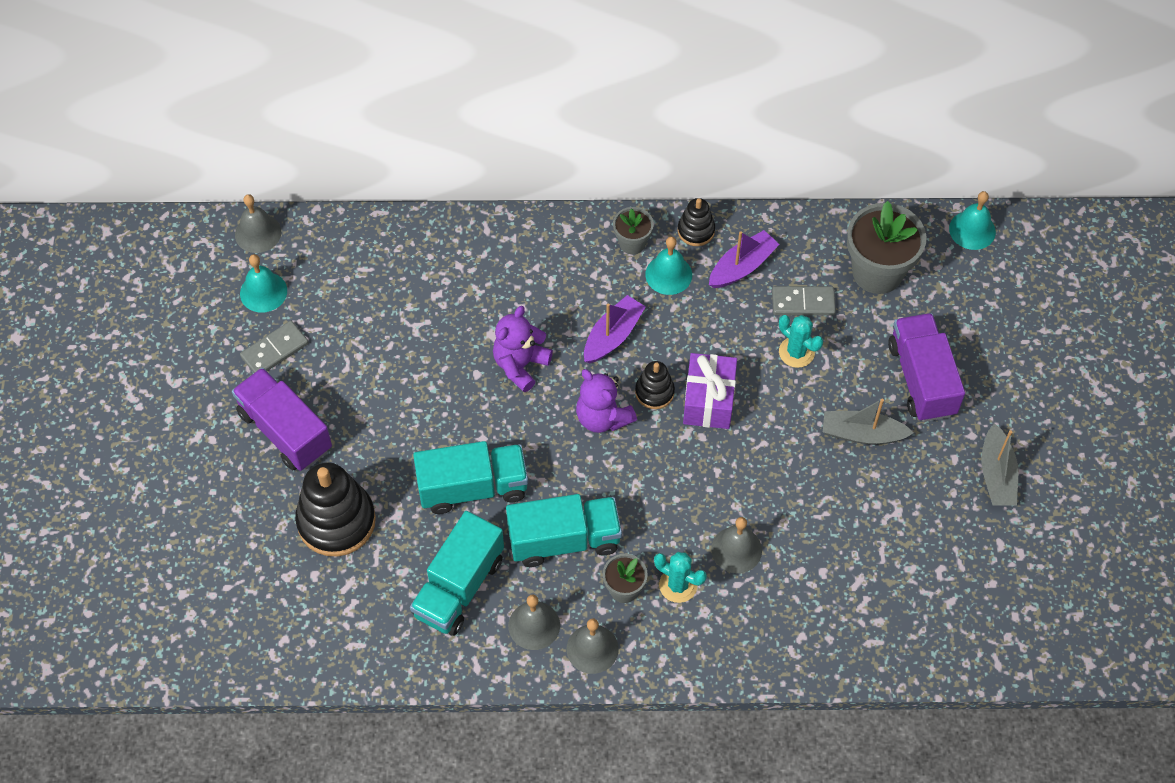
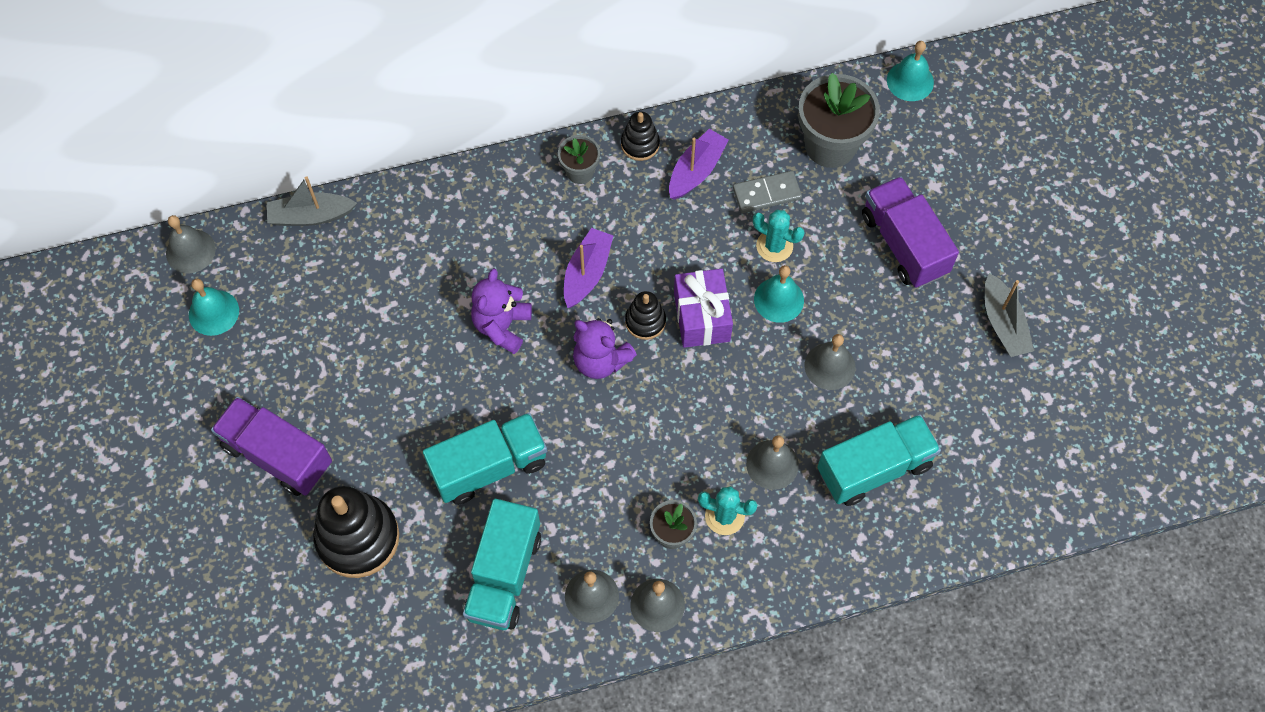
camera: 15 degrees left, 5 degrees up
grey domino [240,321,309,373] -> none
turquoise truck [506,494,622,567] -> turquoise truck moved to [817,414,941,506]
turquoise bell [645,236,692,295] -> turquoise bell moved to [754,265,804,323]
grey boat [823,399,914,445] -> grey boat moved to [267,176,357,226]
none -> grey bell [805,334,856,390]

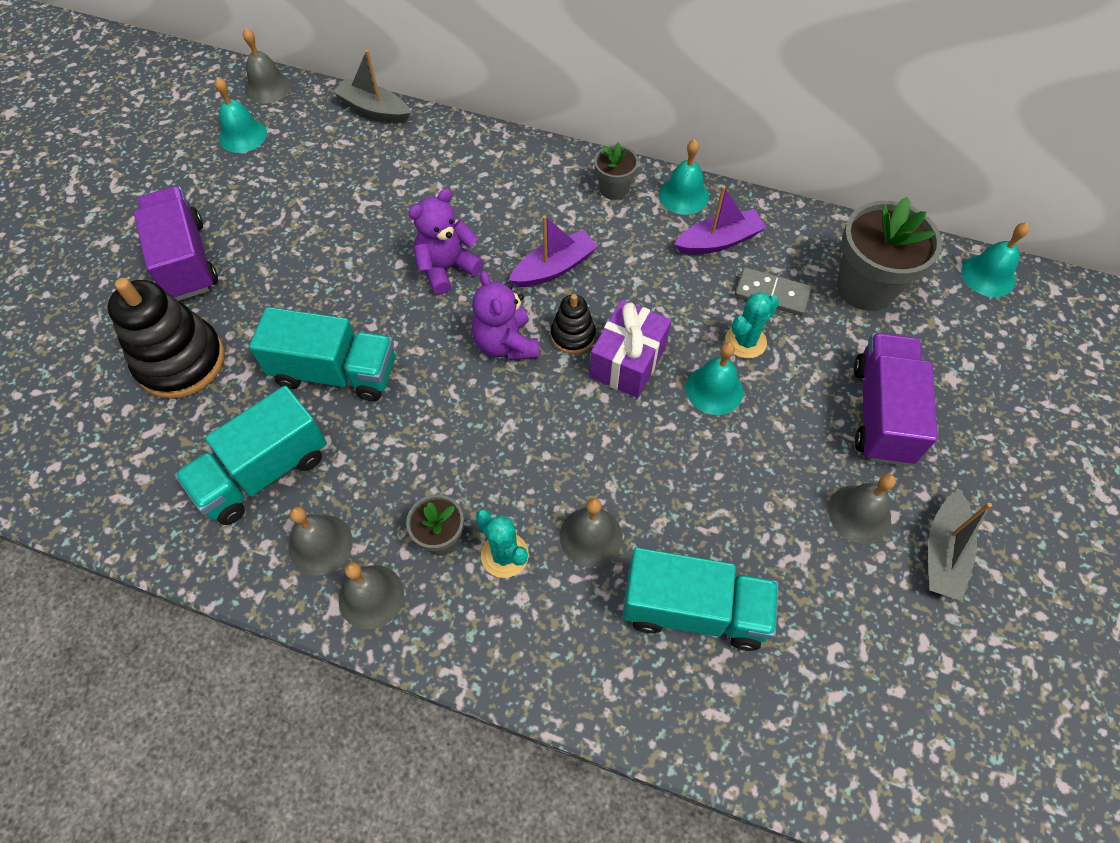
camera: 35 degrees right, 5 degrees down
black stacking toy [621,111,660,161] -> turquoise bell [659,139,709,215]
turquoise cactus [753,210,805,262] -> turquoise cactus turned 75 degrees clockwise [725,292,779,359]
grey bell [805,334,856,390] -> grey bell moved to [828,474,896,544]

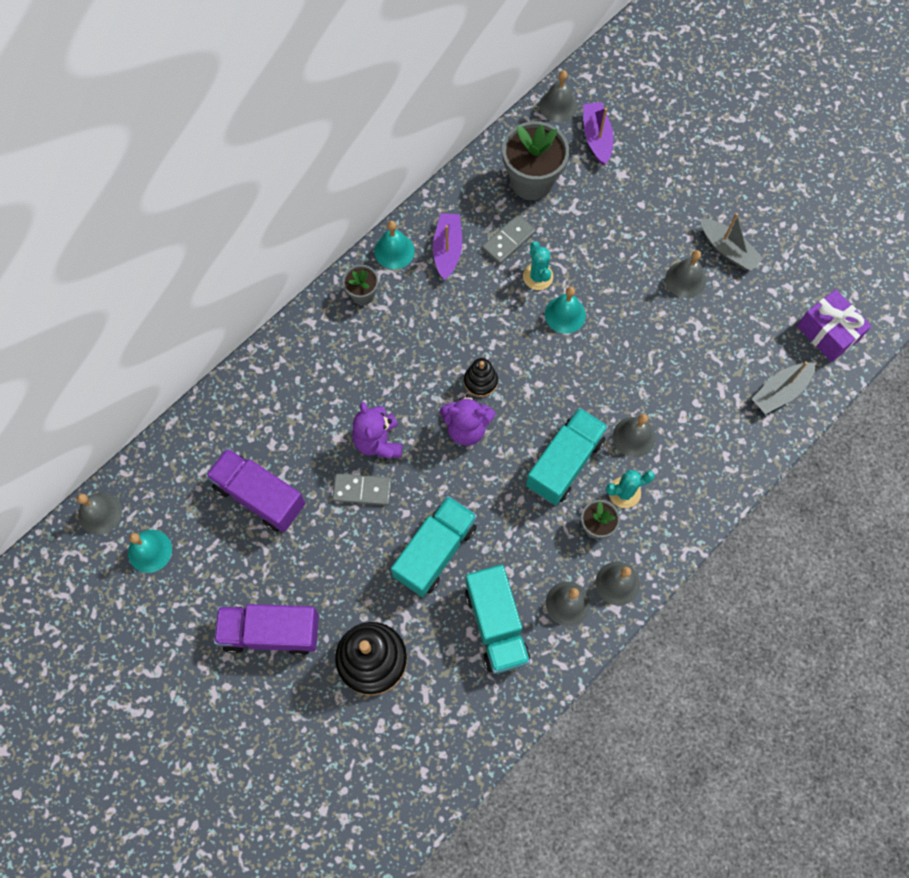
camera: 65 degrees left, 10 degrees up
grey boat [332,50,411,123] -> grey boat moved to [752,361,816,414]
purple boat [509,215,598,287] -> purple boat moved to [583,102,614,165]
purple gift [589,300,671,398] -> purple gift moved to [797,289,872,362]
turquoise truck [622,548,779,651] -> turquoise truck moved to [526,407,608,505]
purple truck [854,333,938,465] -> purple truck moved to [206,448,305,532]
turquoise bell [961,222,1030,297] -> grey bell [539,70,578,122]
none -> grey domino [333,473,392,505]

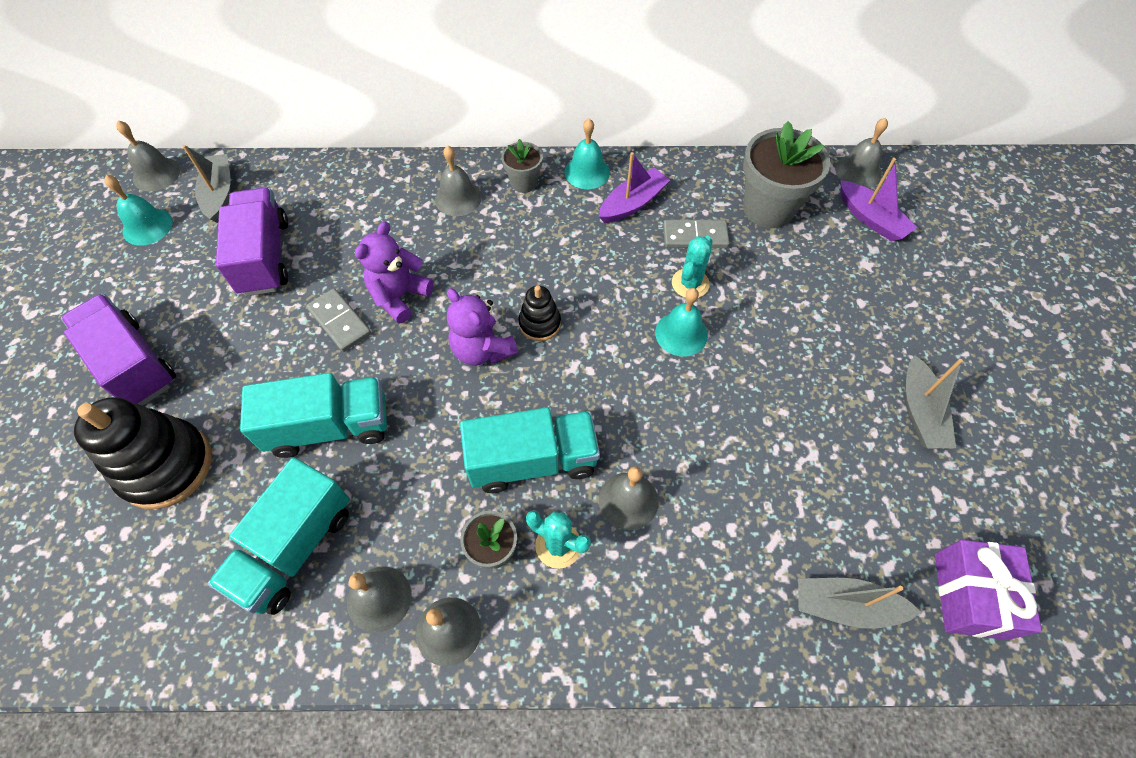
camera: 45 degrees right, 10 degrees down
purple boat [583,102,614,165] -> purple boat turned 105 degrees clockwise [840,158,917,242]
grey bell [665,250,706,298] -> grey bell moved to [435,146,482,216]
none -> grey boat [183,145,230,223]

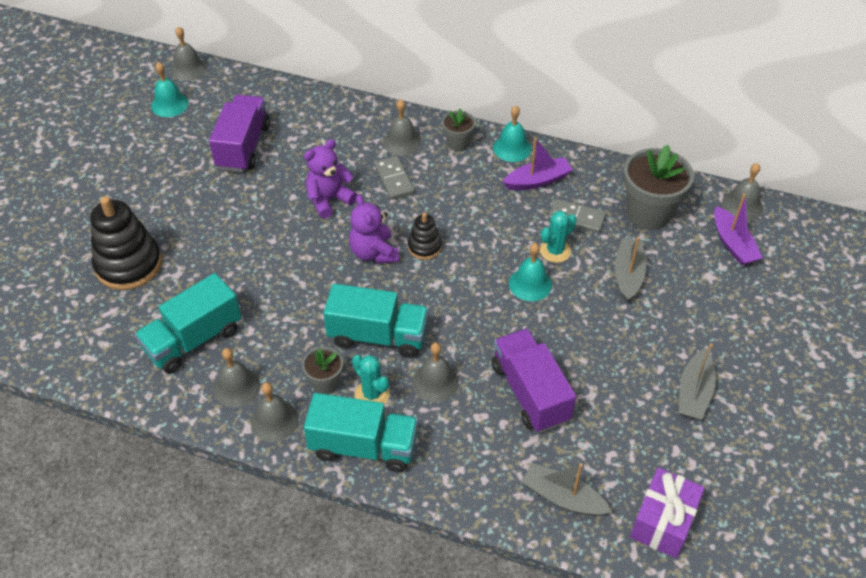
camera: 20 degrees right, 10 degrees down
purple truck [61,294,176,406] -> purple truck moved to [492,328,576,433]
grey boat [183,145,230,223] -> grey boat moved to [615,237,646,302]
turquoise truck [240,373,387,458] -> turquoise truck moved to [304,393,418,472]
grey domino [306,288,371,352] -> grey domino moved to [374,156,415,200]

